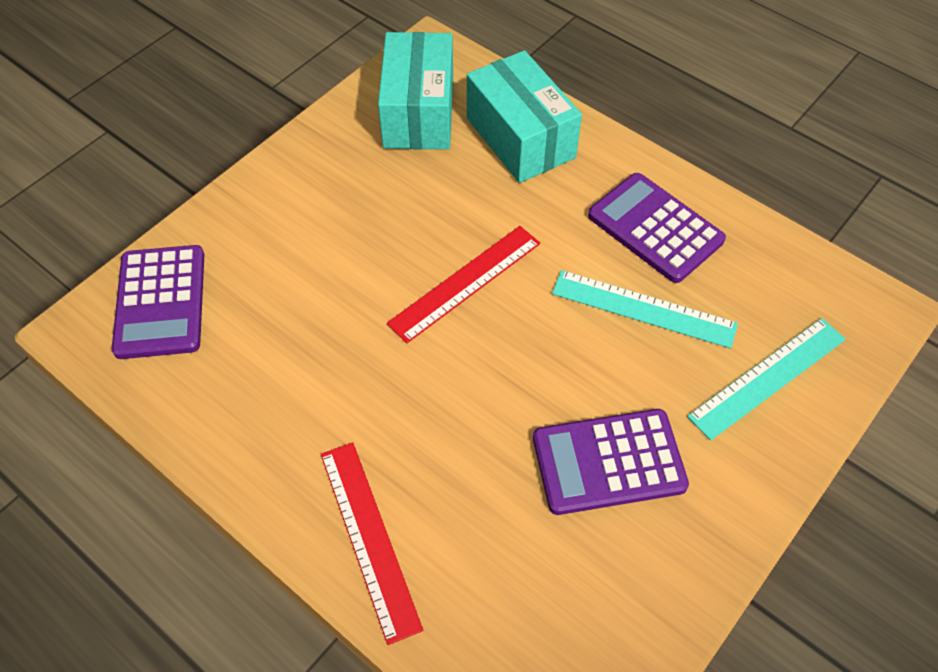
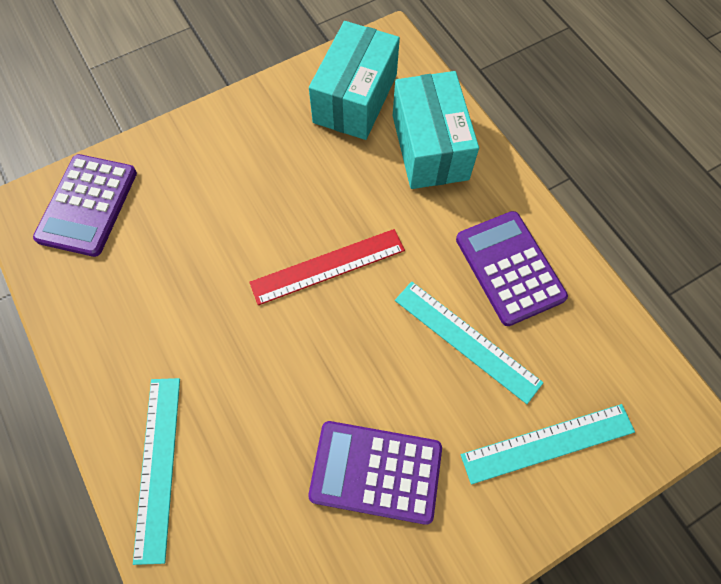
camera: 20 degrees right, 10 degrees up
red ruler [321,442,423,645] -> turquoise ruler [133,378,180,565]

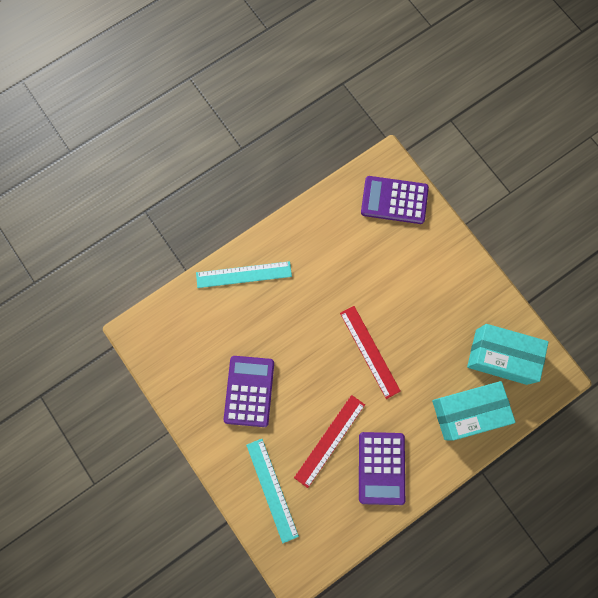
camera: 85 degrees right, 10 degrees up
turquoise ruler [395,281,544,404] -> red ruler [294,395,365,488]
purple calculator [456,211,568,326] -> purple calculator turned 120 degrees clockwise [359,432,405,505]

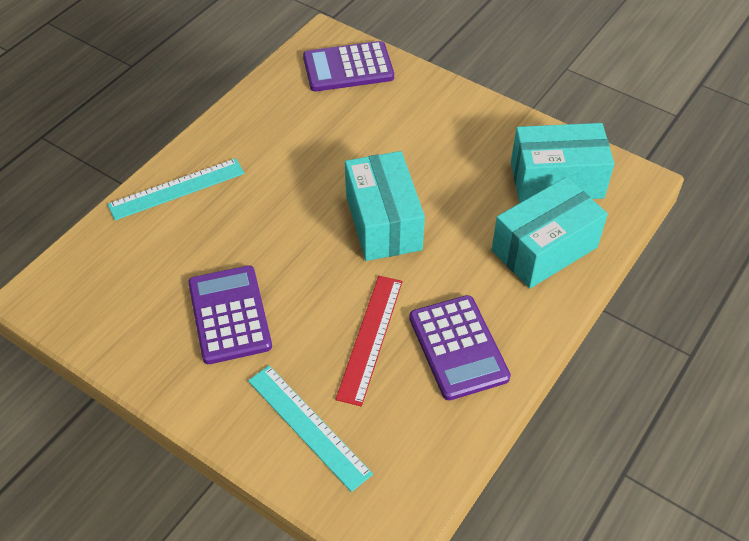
camera: 20 degrees left, 25 degrees down
red ruler [340,306,401,399] -> turquoise box [345,151,425,261]

